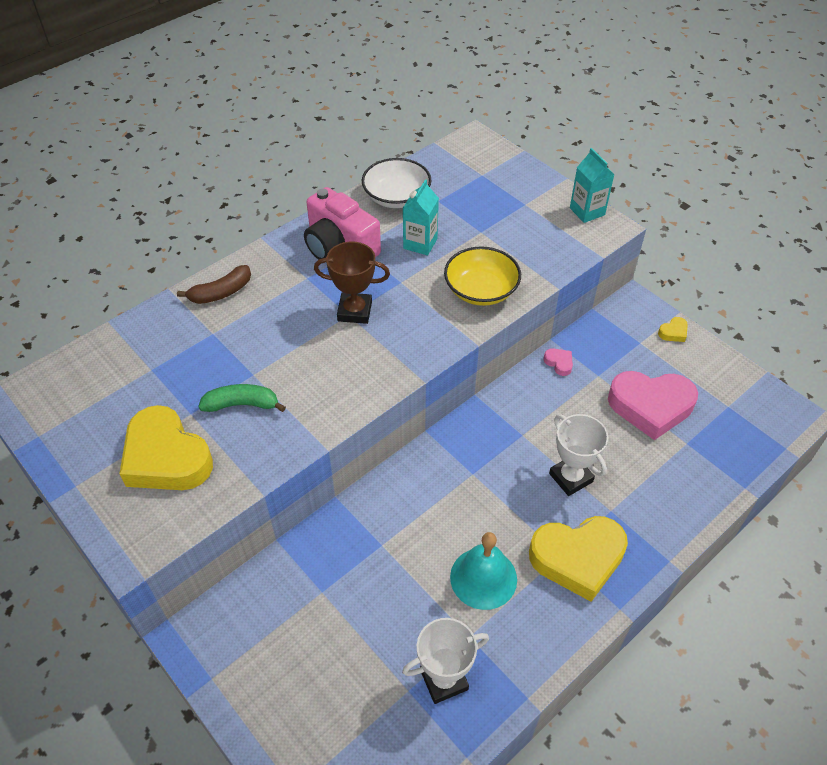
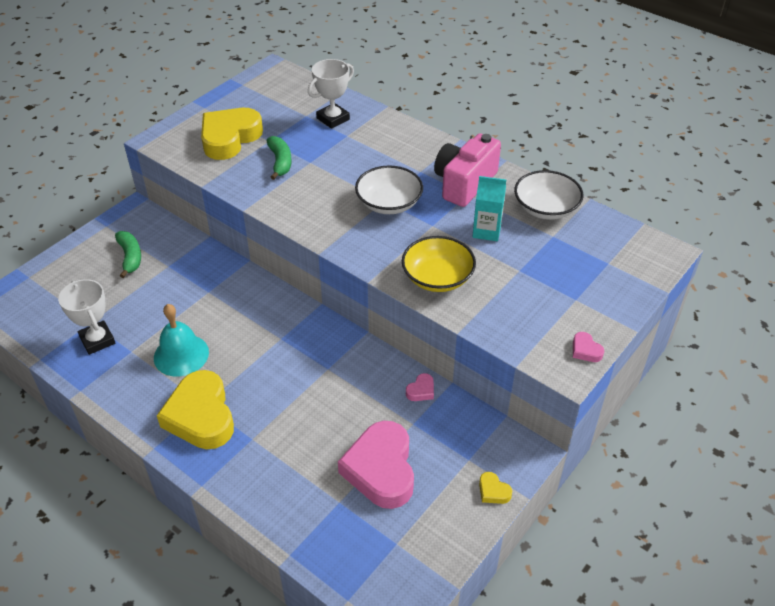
camera: 80 degrees right, 5 degrees down
brown banana [177,265,251,304] -> none
brown trophy [314,242,390,324] -> white bowl [355,166,423,214]
white trophy [549,414,609,496] -> white trophy moved to [308,59,354,129]
turquoise carton [570,148,614,223] -> pink heart [573,332,604,362]
none -> green banana [115,231,141,278]

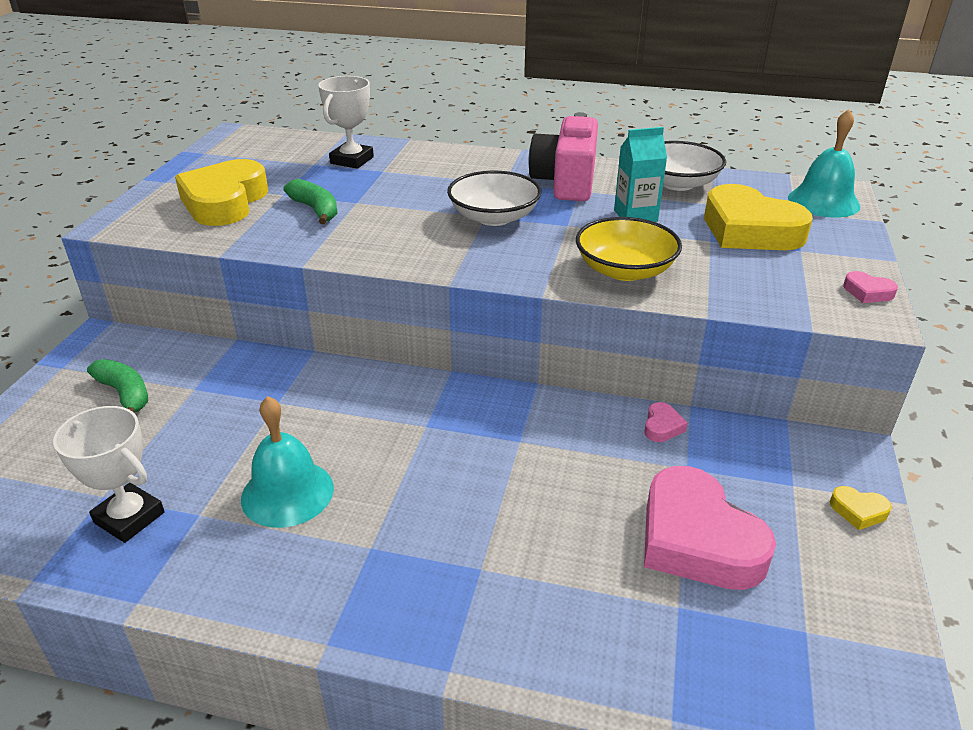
camera: 25 degrees left, 10 degrees down
yellow heart [157,370,234,449] -> yellow heart moved to [704,184,813,250]
none -> turquoise bell [788,109,860,218]

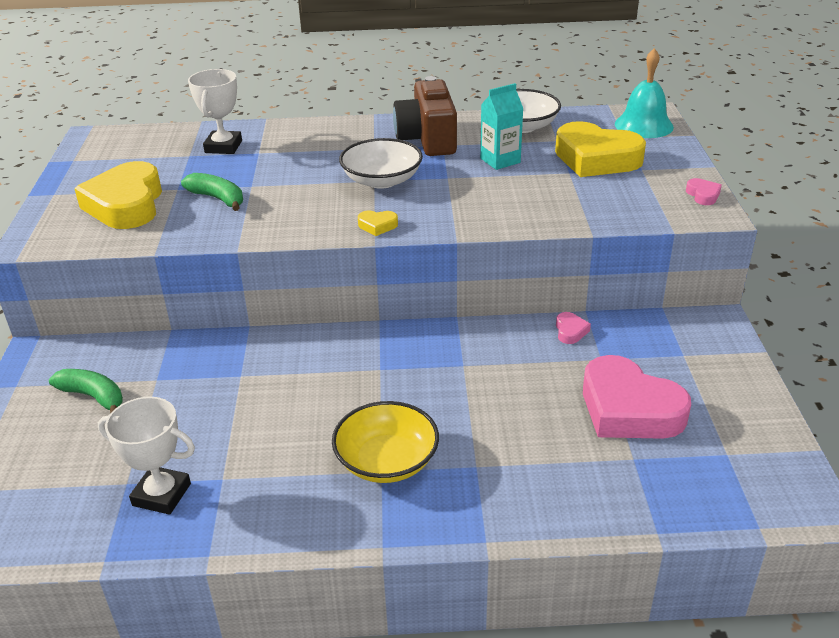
camera: 15 degrees left, 0 degrees up
turquoise bell [241,396,334,528] -> none
pink camera [529,112,598,201] -> brown camera [393,76,457,156]
yellow bowl [576,217,682,281] -> yellow bowl moved to [332,401,439,483]
yellow heart [830,486,892,530] -> yellow heart moved to [358,210,398,236]
pink heart [843,271,898,303] -> pink heart turned 120 degrees counterclockwise [686,178,722,205]

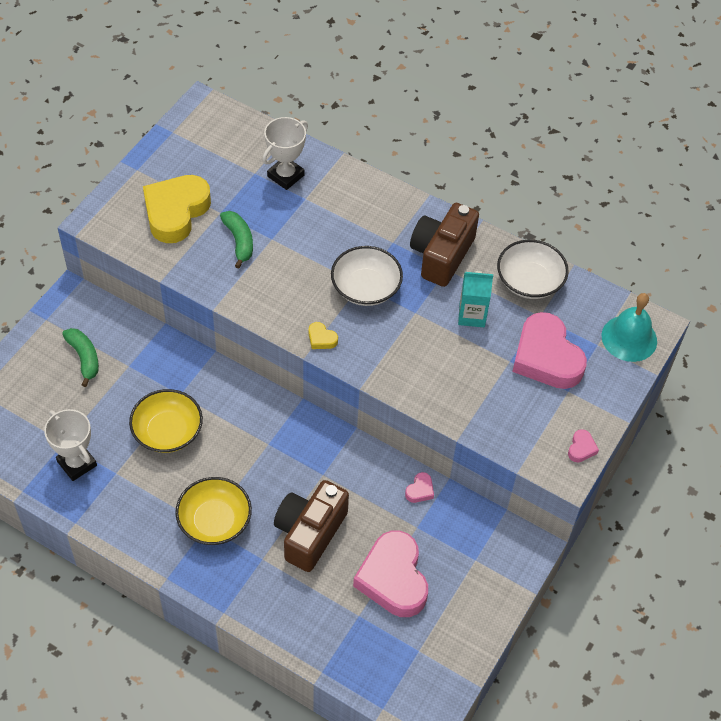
camera: 30 degrees right, 20 degrees up
yellow heart [555,121,646,177] -> pink heart [512,312,587,389]
none -> yellow bowl [129,389,203,453]
none -> brown camera [274,480,349,572]

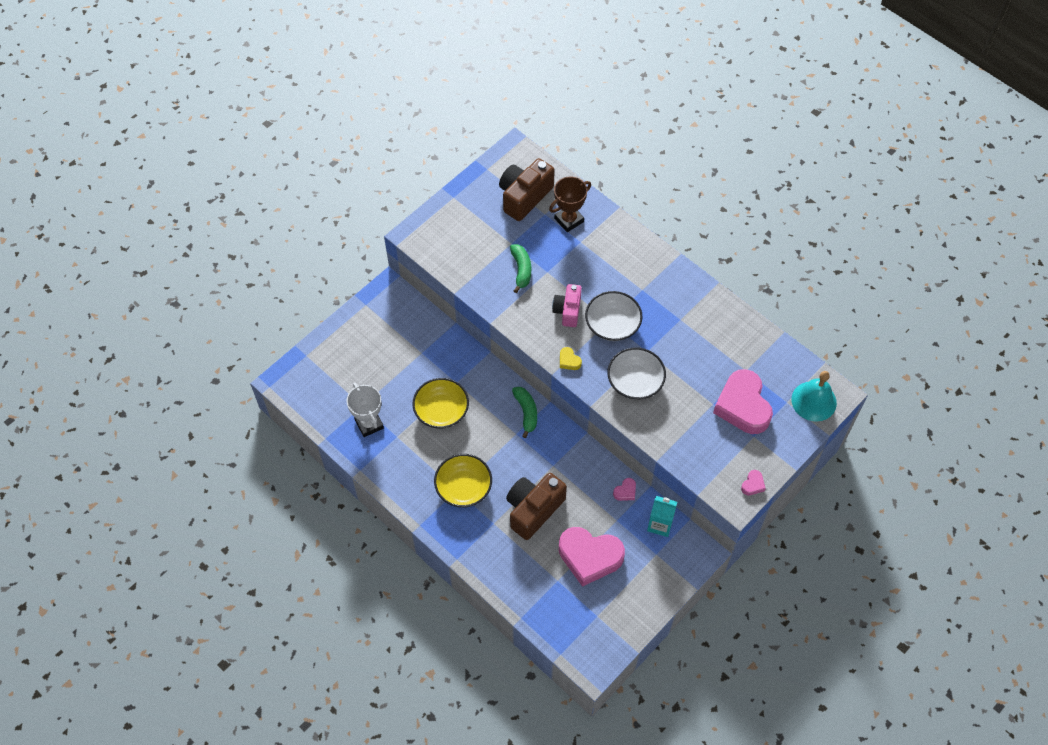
camera: 15 degrees right, 5 degrees up
green banana [62,328,99,387] -> green banana moved to [512,387,537,438]
yellow heart [143,175,211,243] -> none
white trophy [262,117,308,190] -> brown trophy [549,176,591,232]
pink heart [353,530,428,617] -> pink heart turned 75 degrees counterclockwise [559,527,625,587]
brown camera [410,203,479,287] -> brown camera moved to [499,158,555,221]
turquoise carton [458,271,493,327] -> turquoise carton moved to [647,496,677,537]
white bowl [497,240,569,299] -> white bowl moved to [607,348,666,400]
none -> pink camera [552,284,582,327]

